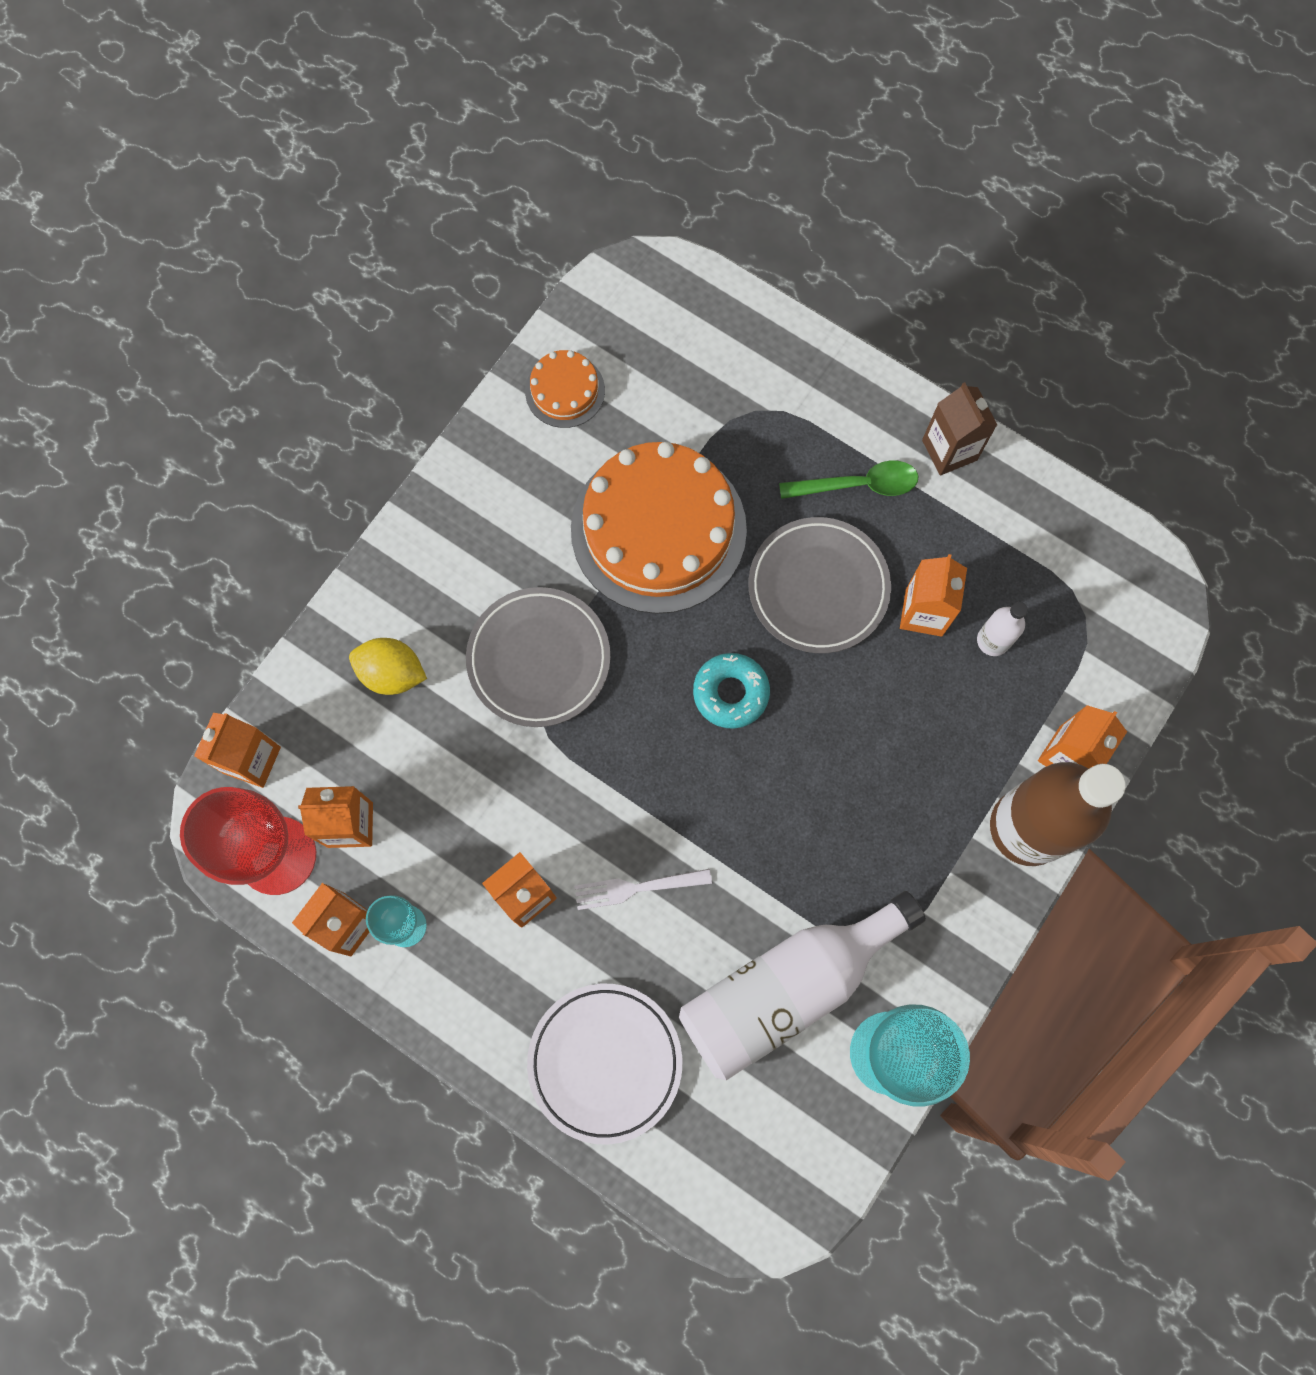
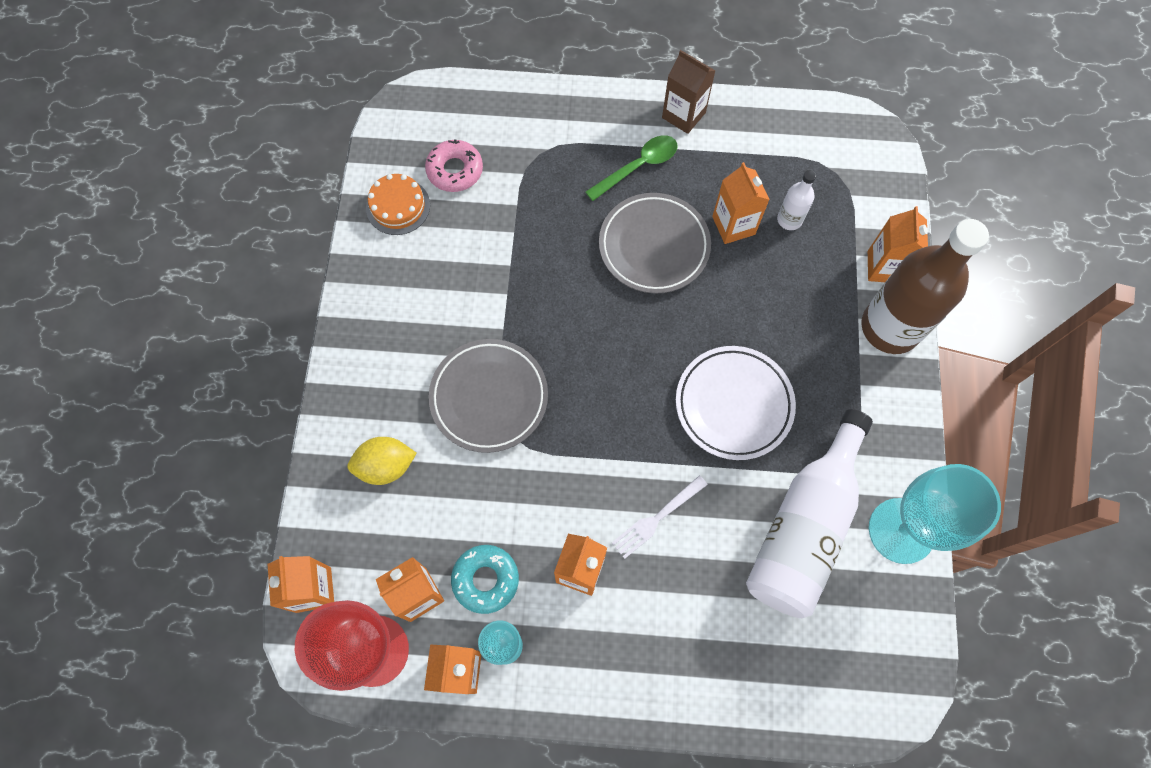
camera: 30 degrees left, 5 degrees down
white plate [527,984,682,1144] -> white plate moved to [676,346,796,460]
orange cake [571,442,747,614] -> none
turquoise donut [693,653,770,729] -> turquoise donut moved to [451,545,519,614]
none -> pink donut [425,139,483,192]

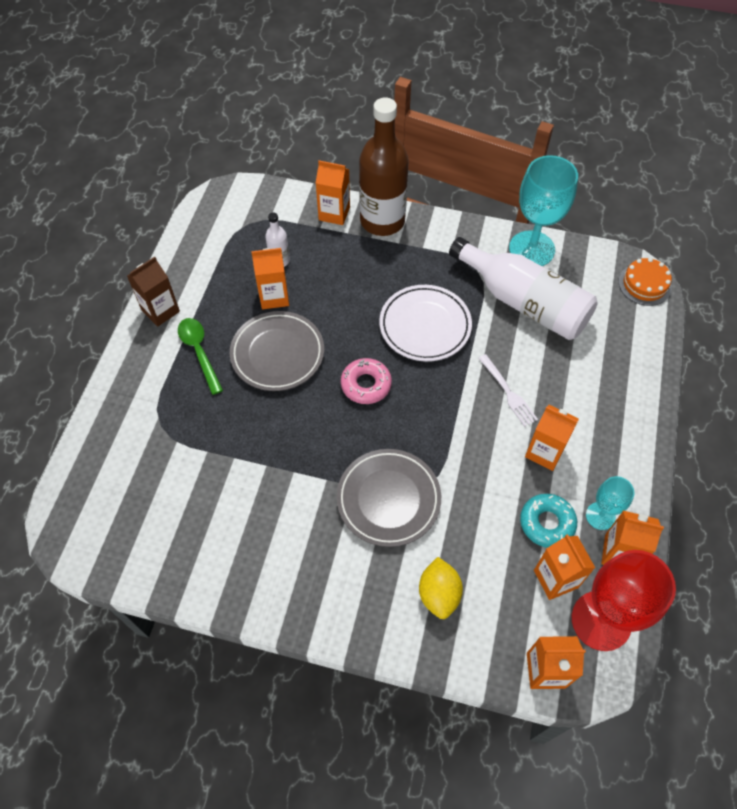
camera: 80 degrees left, 10 degrees down
orange cake [366,174,430,235] -> orange cake moved to [619,258,672,306]
pink donut [425,139,483,192] -> pink donut moved to [341,358,392,404]

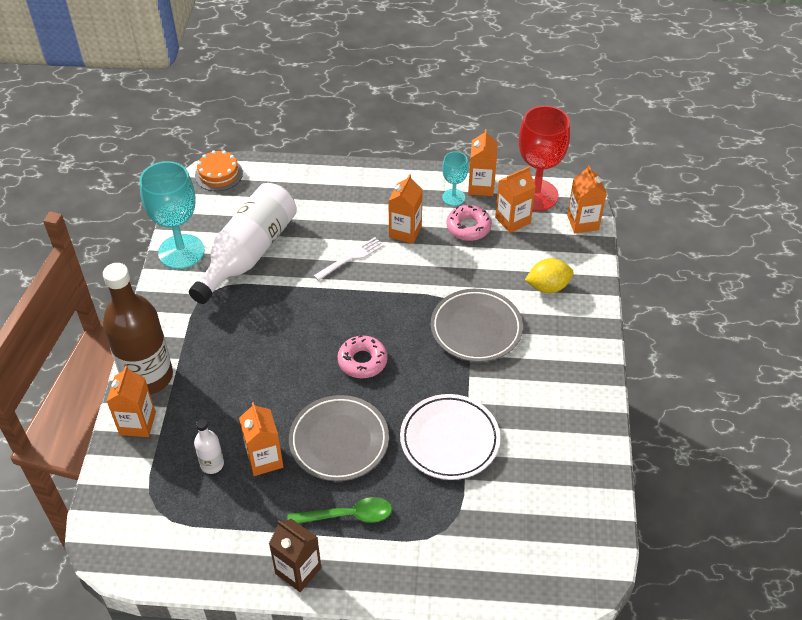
camera: 100 degrees left, 10 degrees down
green spoon [178,318,223,395] -> green spoon turned 150 degrees counterclockwise [287,497,392,524]
white plate [379,285,472,362] -> white plate moved to [400,394,500,480]
turquoise donut [520,494,577,548] -> pink donut [446,205,492,241]

